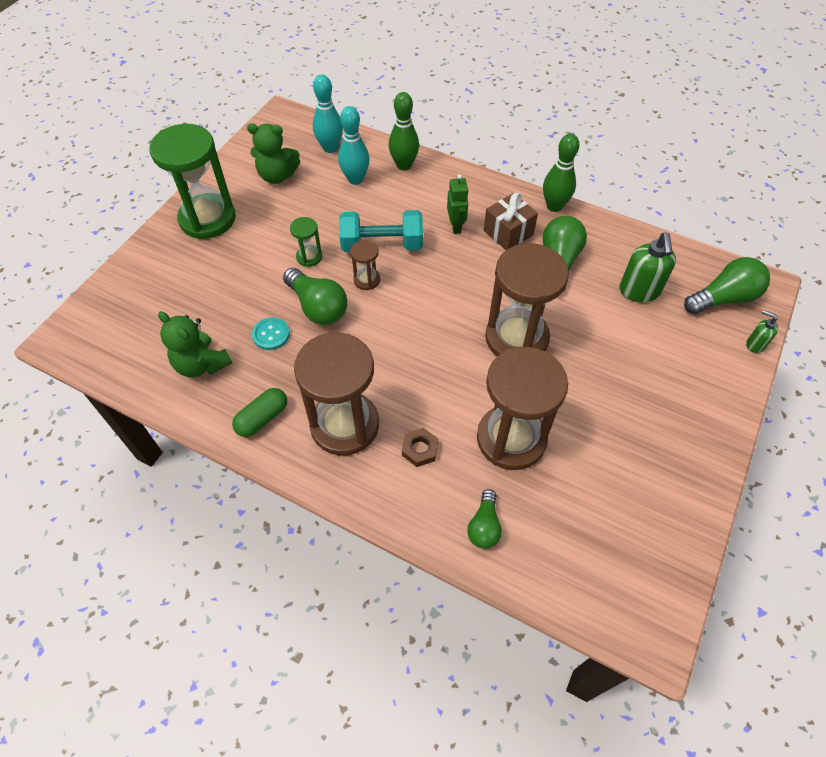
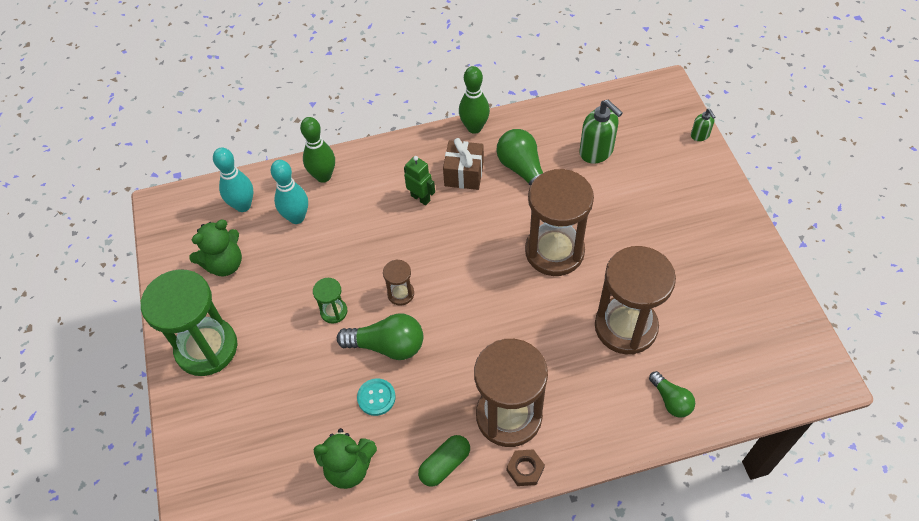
camera: 40 degrees left, 0 degrees up
green capsule [232,388,287,437] -> green capsule turned 45 degrees clockwise [418,435,470,487]
turquoise dumbbell [339,210,423,252] -> none
brown nut [402,428,438,467] -> brown nut moved to [507,449,545,486]
green light bulb [684,257,770,314] -> none
green soap dispenser [746,310,778,353] -> green soap dispenser turned 105 degrees counterclockwise [691,109,715,141]

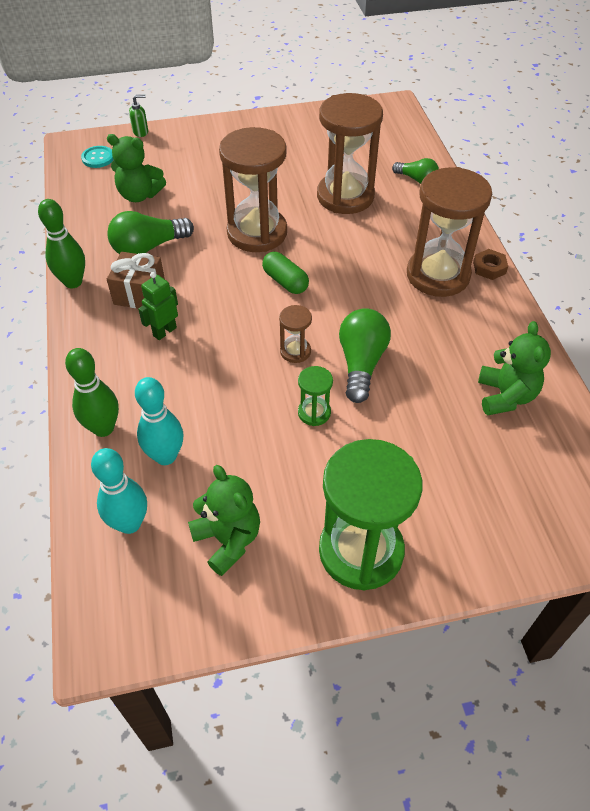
camera: 90 degrees left, 5 degrees down
turquoise button [357,378,396,416] -> turquoise button moved to [81,146,114,168]
green capsule [418,435,470,487] -> green capsule moved to [262,252,309,294]
green soap dispenser [579,100,623,164] -> green teddy bear [107,134,166,202]
green light bulb [649,371,695,418] -> green light bulb turned 60 degrees clockwise [392,158,439,184]

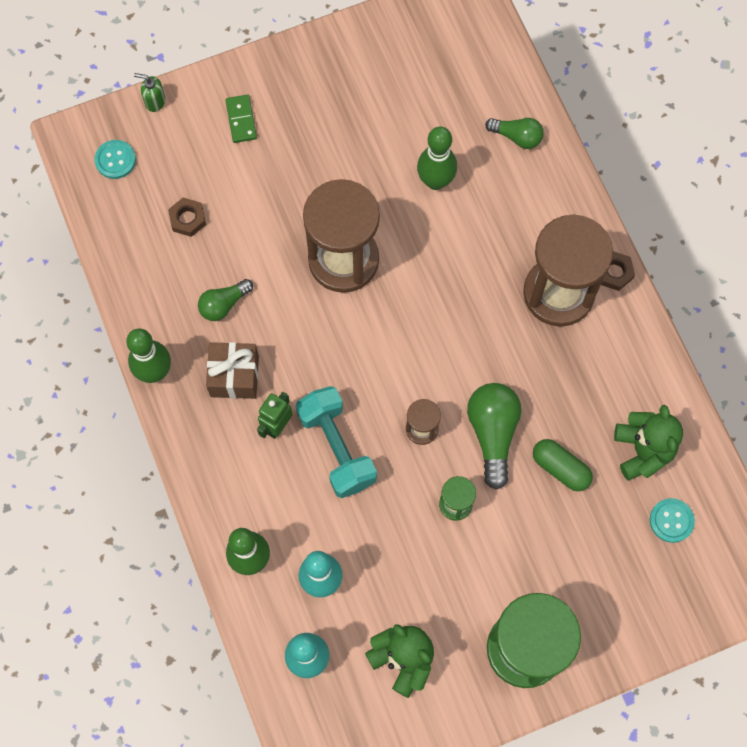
camera: 10 degrees left, 20 degrees up
green teddy bear [107,134,166,202] -> brown nut [168,198,206,237]
green light bulb [107,211,194,254] -> green light bulb [198,279,253,321], size x0.61
green soap dispenser [129,94,148,137] -> green soap dispenser turned 135 degrees counterclockwise [134,73,165,112]
green capsule [262,252,309,294] -> green capsule moved to [533,439,593,491]
brown hourglass [317,93,383,214] -> green bowling pin [417,126,457,190]
none -> green domino [225,95,257,143]
none -> turquoise dumbbell [296,386,377,498]
none -> turquoise button [650,498,695,543]

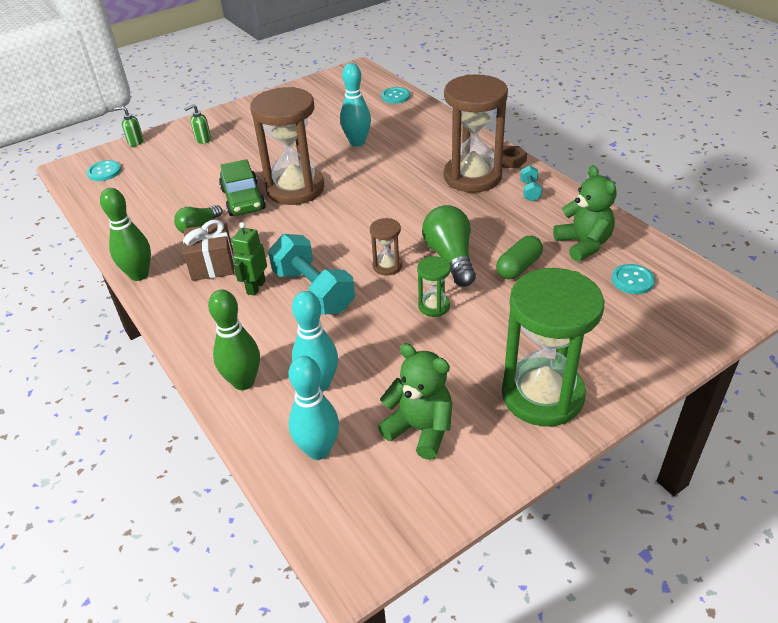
camera: 10 degrees left, 30 degrees down
brown nut [168,198,206,237] -> none
green domino [225,95,257,143] -> green soap dispenser [184,104,211,144]
green bowling pin [417,126,457,190] -> turquoise bowling pin [340,63,371,147]
green light bulb [485,118,544,149] -> none
green capsule [533,439,593,491] -> green capsule turned 75 degrees counterclockwise [496,236,543,279]
none -> green car [219,159,266,216]
none -> turquoise button [381,87,410,104]
none -> turquoise dumbbell [520,165,542,201]

